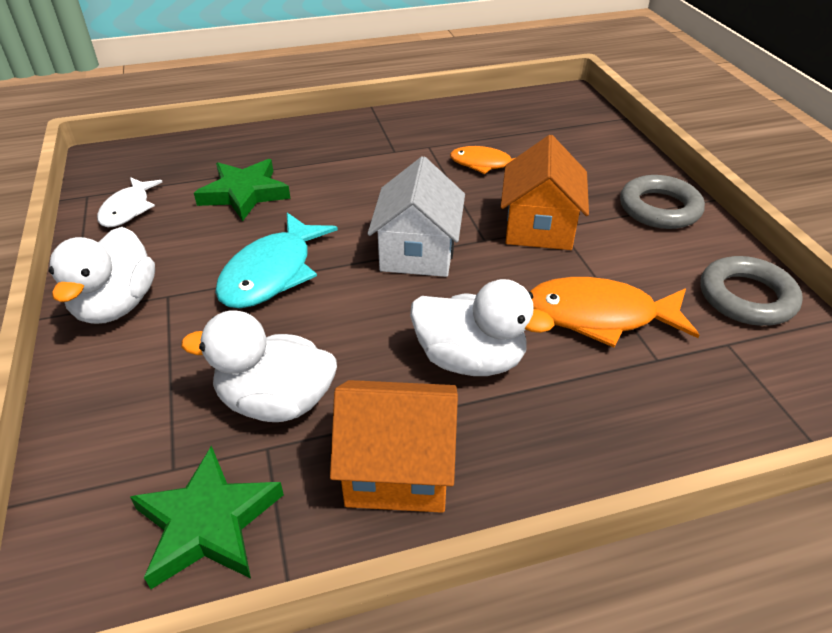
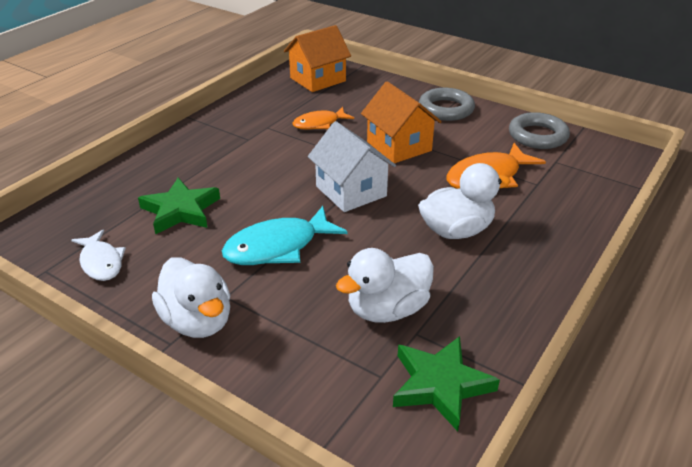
camera: 40 degrees left, 5 degrees down
turquoise fish [215,213,338,308] -> turquoise fish turned 75 degrees clockwise [222,206,348,265]
orange house [330,380,458,513] -> orange house moved to [284,25,351,92]

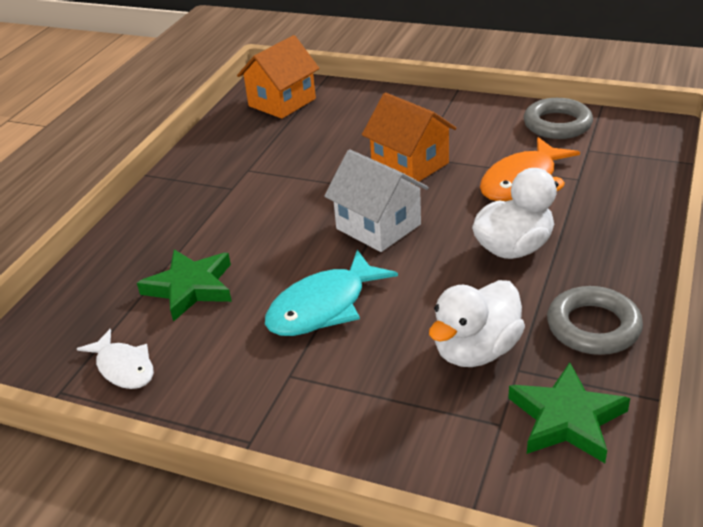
camera: 10 degrees left, 0 degrees up
white duck [152,257,230,338] -> none
orange fish [293,107,354,130] -> none
grey ring [419,88,475,121] -> grey ring moved to [547,286,643,355]

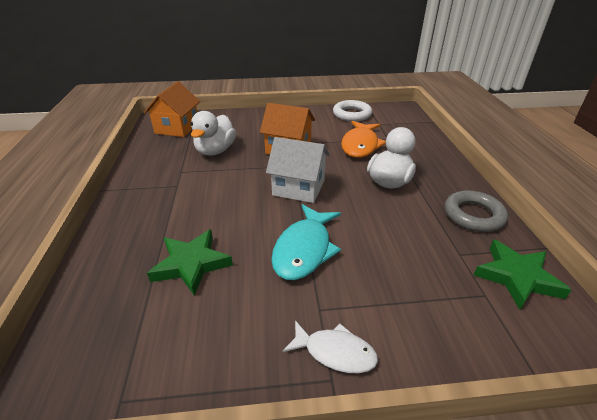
camera: 30 degrees left, 0 degrees up
white fish [77,329,154,389] -> white fish moved to [283,320,378,373]
white duck [429,280,525,367] -> white duck moved to [191,111,236,156]
grey ring [524,98,593,139] -> white ring [333,100,372,122]

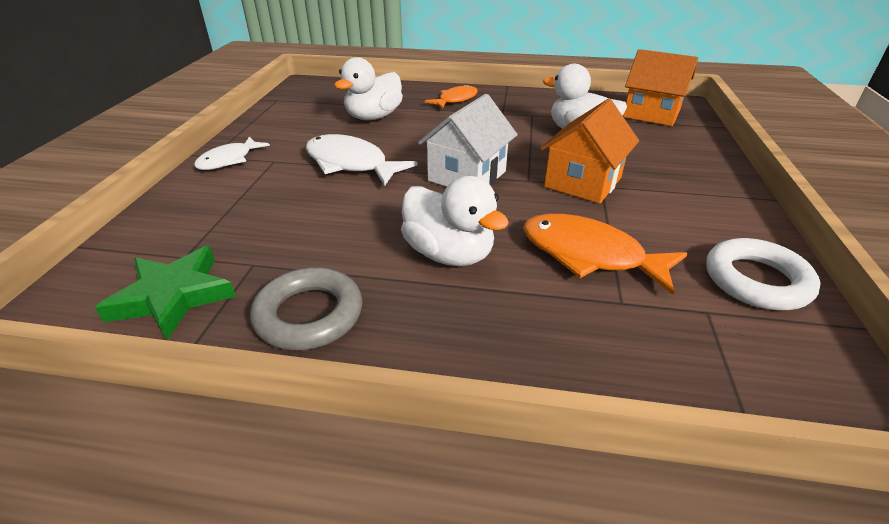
camera: 105 degrees right, 0 degrees up
green star [147,229,233,296] -> white duck [334,57,403,120]
turquoise fish [271,204,341,280] -> white fish [305,134,417,186]
none -> orange fish [425,84,478,109]

